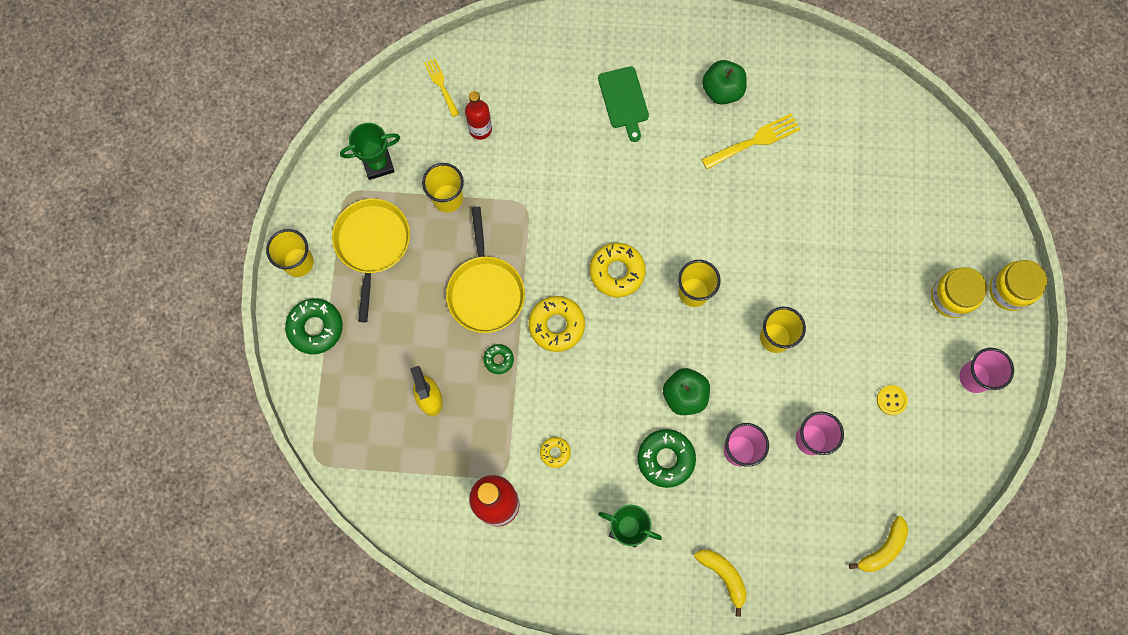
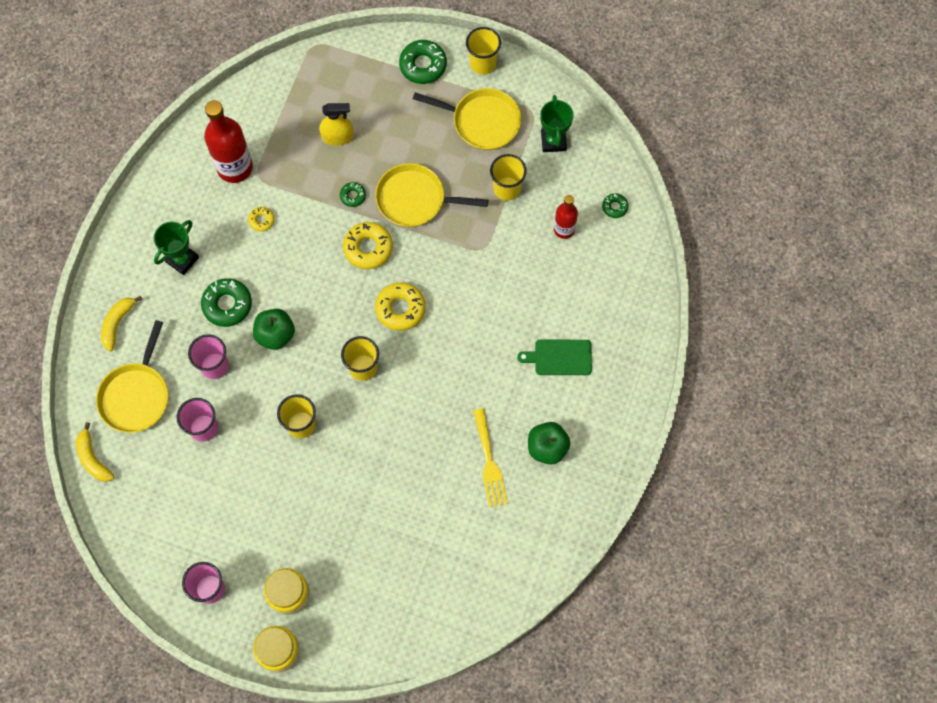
camera: 105 degrees right, 5 degrees down
yellow fork [424,58,459,117] -> green donut [602,193,629,218]
yellow banana [694,550,747,617] -> yellow banana turned 135 degrees clockwise [101,296,142,351]
yellow button [877,385,908,415] -> none
none -> yellow pan [96,320,168,433]

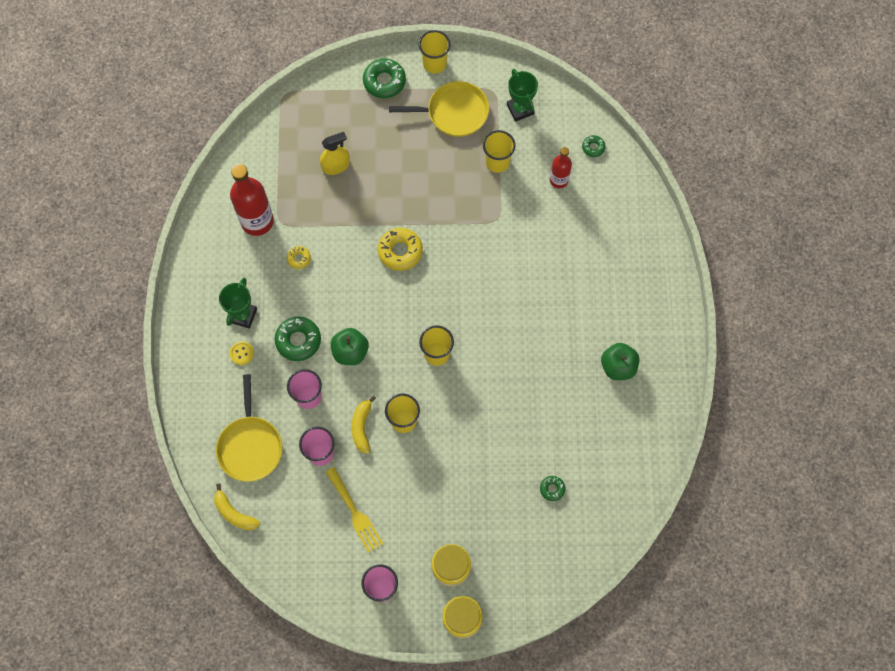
camera: 20 degrees left, 0 degrees up
yellow banana [101,296,142,351] -> yellow banana moved to [351,395,376,454]
green donut [340,182,366,207] -> green donut moved to [540,476,565,501]
yellow pan [375,163,488,227] -> none
yellow donut [375,282,426,331] -> none
yellow fork [473,408,508,507] -> yellow fork moved to [325,467,383,553]
green cutting board [517,339,592,375] -> none
none -> yellow button [229,341,254,365]

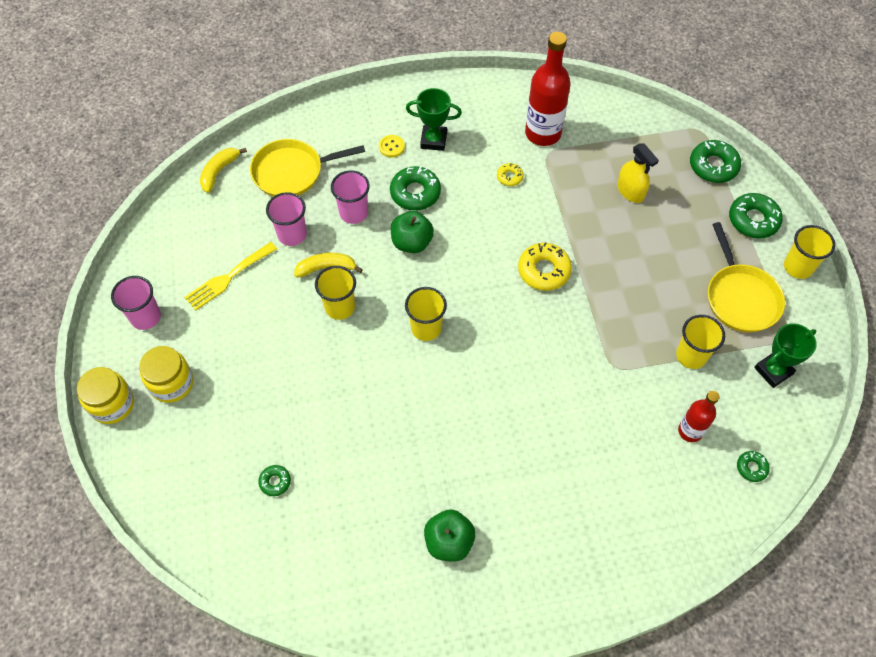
camera: 80 degrees right, 10 degrees down
none -> green donut [690,140,741,183]

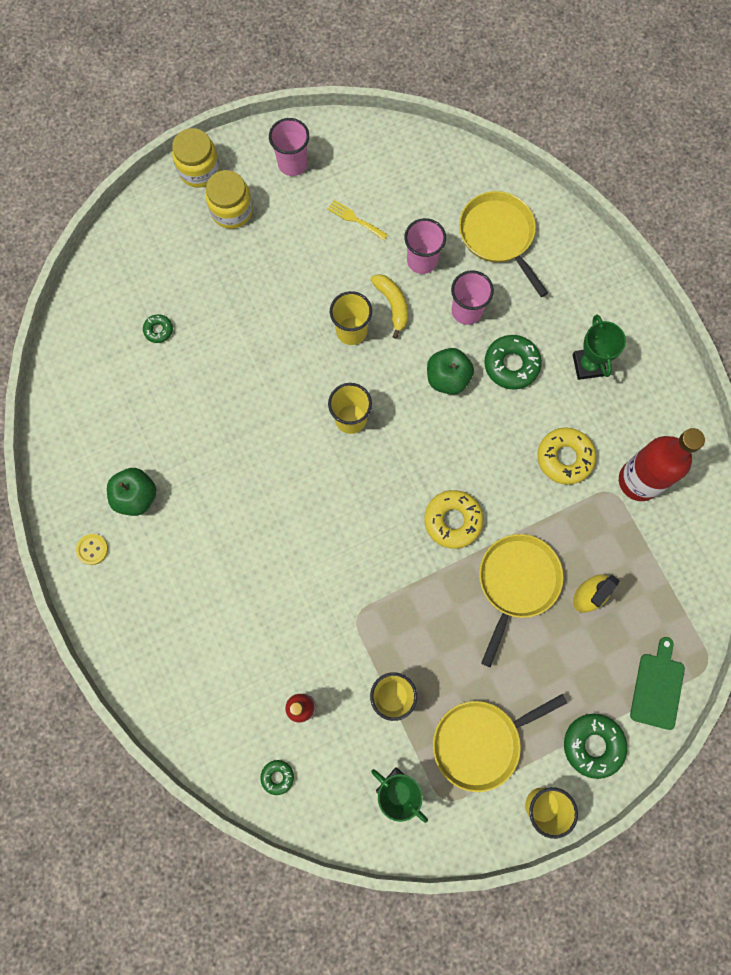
camera: 75 degrees right, 15 degrees up
yellow fork [184,242,277,311] -> yellow fork [327,200,388,240], size x0.64
yellow banana [200,148,247,193] -> none
yellow button [379,135,405,157] -> yellow button moved to [76,534,108,565]
yellow donut [497,163,524,186] -> yellow donut [537,428,596,485], size x1.88
green donut [690,140,741,183] -> green cutting board [630,637,685,730]
none -> yellow pan [479,534,563,667]

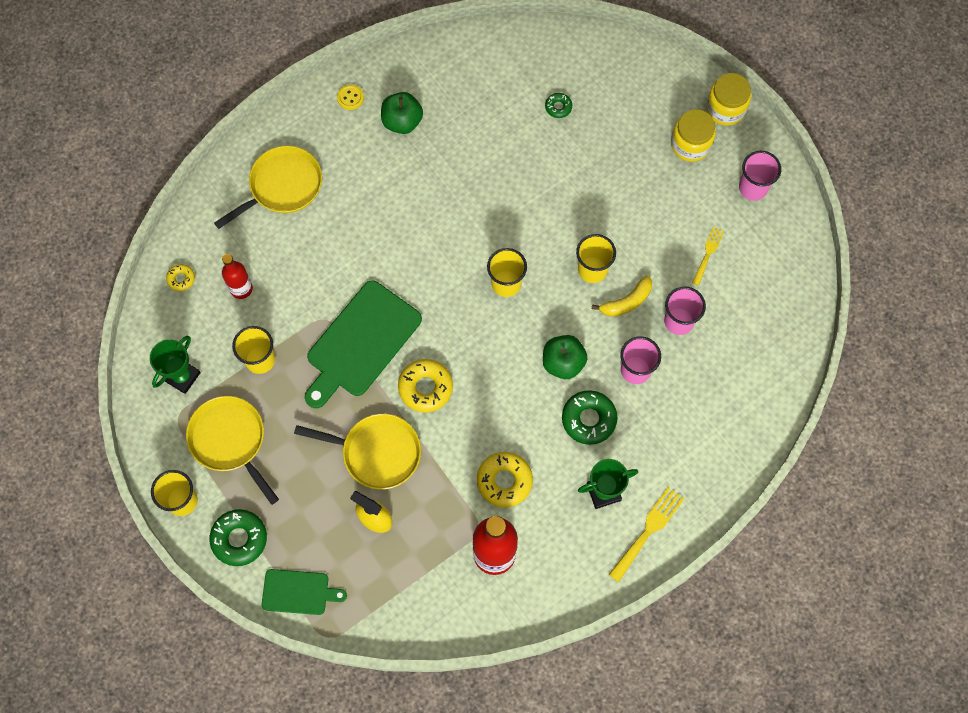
camera: 80 degrees right, 5 degrees down
green donut [260,760,294,795] -> yellow donut [166,264,195,291]
yellow pan [459,191,548,297] -> yellow pan moved to [214,146,322,229]
none -> green cutting board [305,280,422,408]
none -> yellow fork [609,487,685,582]

